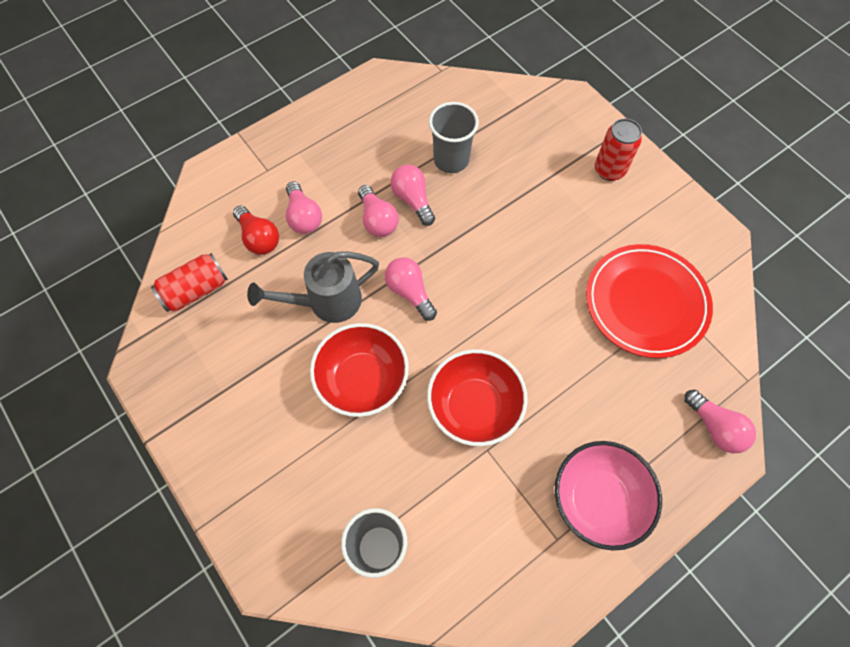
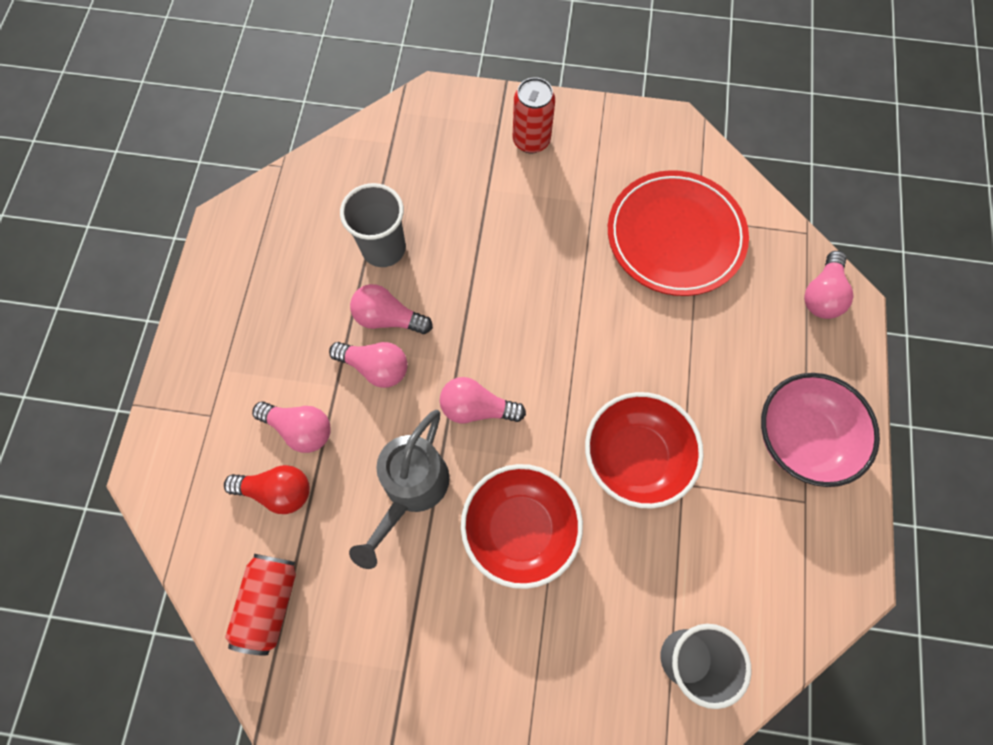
camera: 45 degrees left, 5 degrees up
pink light bulb [684,390,756,454] -> pink light bulb turned 105 degrees clockwise [804,251,854,319]

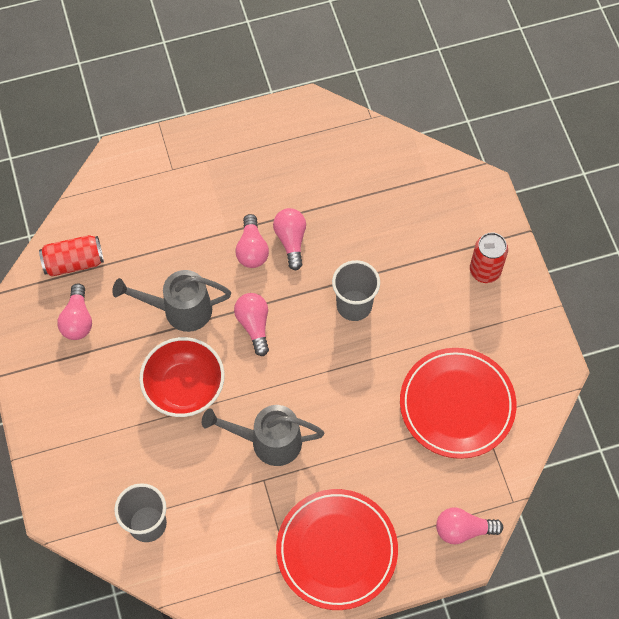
camera: 65 degrees right, 5 degrees down
red light bulb [224,465,310,514] -> none
pink light bulb [252,401,331,453] -> pink light bulb moved to [57,283,92,340]
grey cup [340,183,406,267] -> grey cup moved to [332,260,380,321]
red bowl [585,392,704,509] -> grey watering can [202,405,324,466]
pink bowl [761,373,880,487] -> red plate [276,489,398,610]

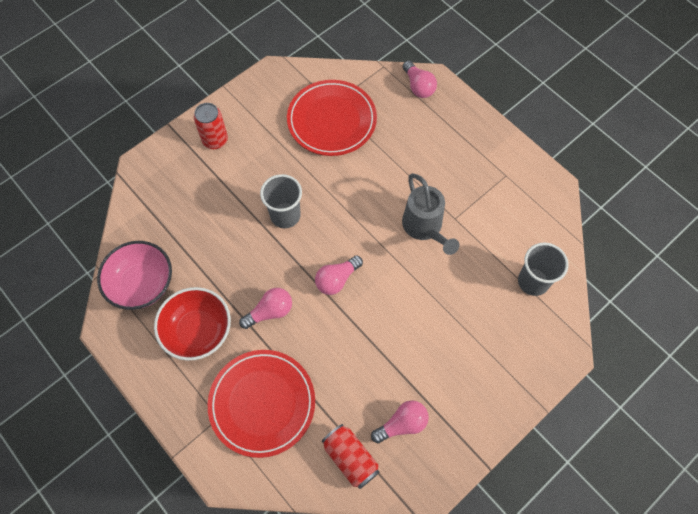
camera: 115 degrees left, 0 degrees up
grey watering can [112,270,231,332] -> none
red bowl [139,337,225,417] -> red bowl moved to [154,287,231,360]
pink light bulb [273,208,306,271] -> none
red plate [276,489,398,610] -> red plate moved to [208,350,315,458]
none -> pink bowl [97,241,172,310]

